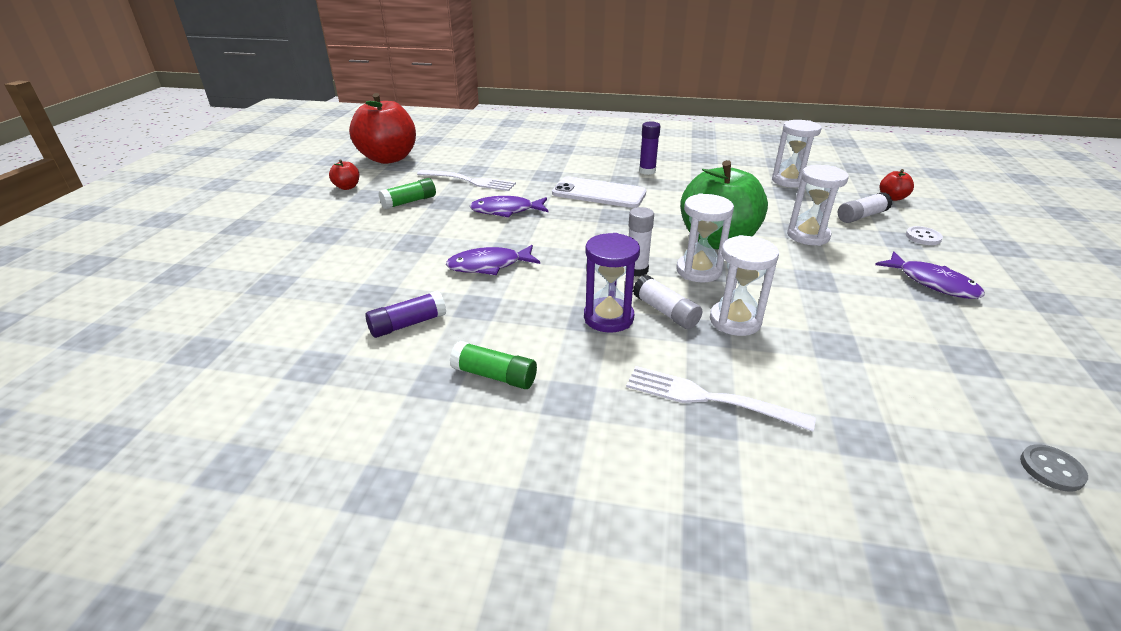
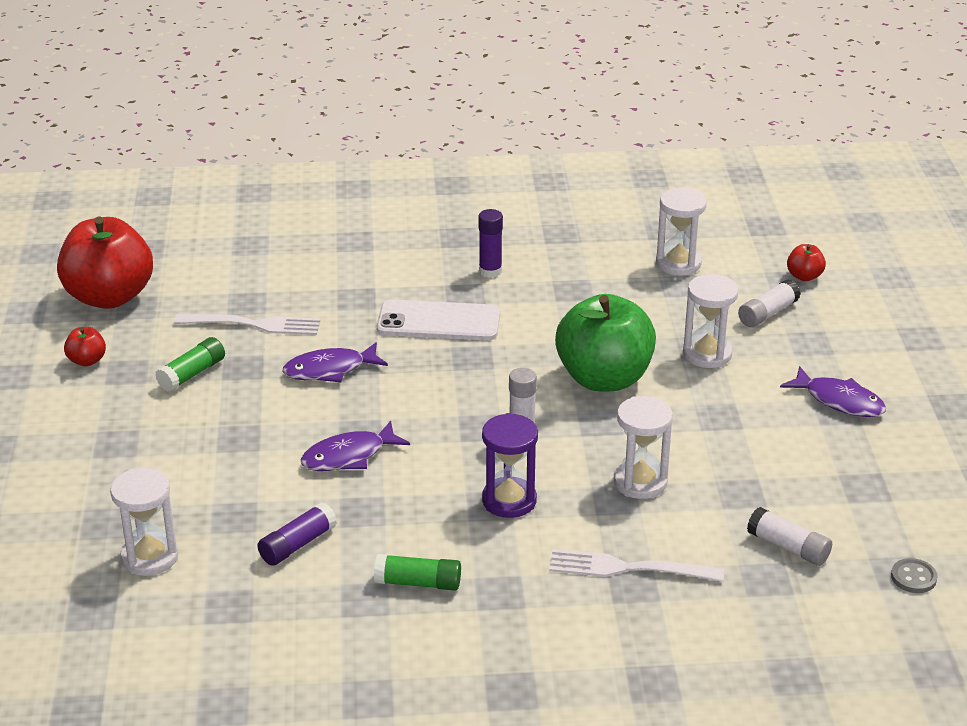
camera: 15 degrees left, 0 degrees up
white glue stick [633,275,702,329] -> white glue stick moved to [747,507,832,566]
white hourglass [676,193,734,282] -> white hourglass moved to [110,468,178,576]
white button [906,226,943,245] -> none

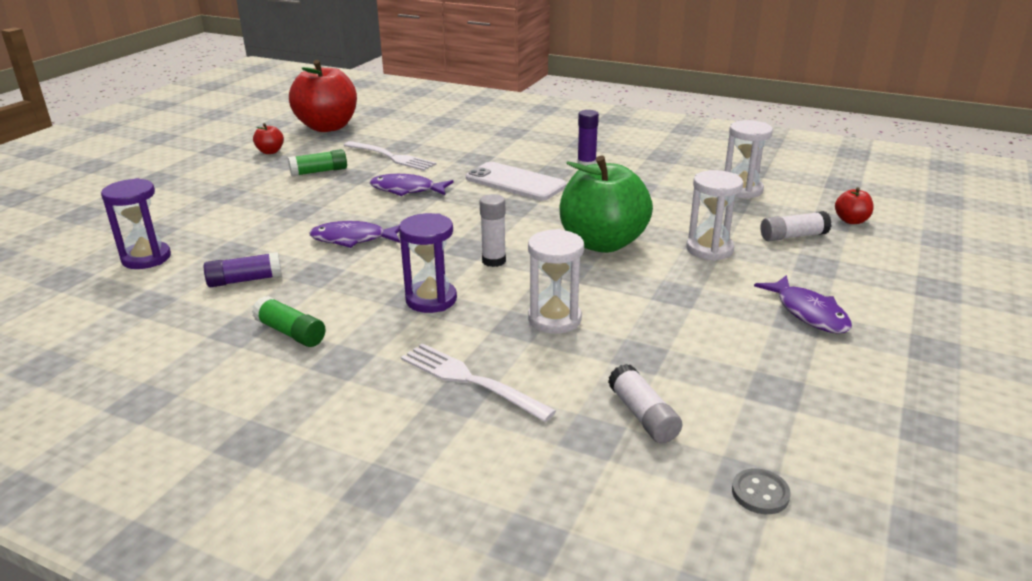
camera: 30 degrees right, 5 degrees down
white hourglass [110,468,178,576] -> purple hourglass [101,178,171,269]

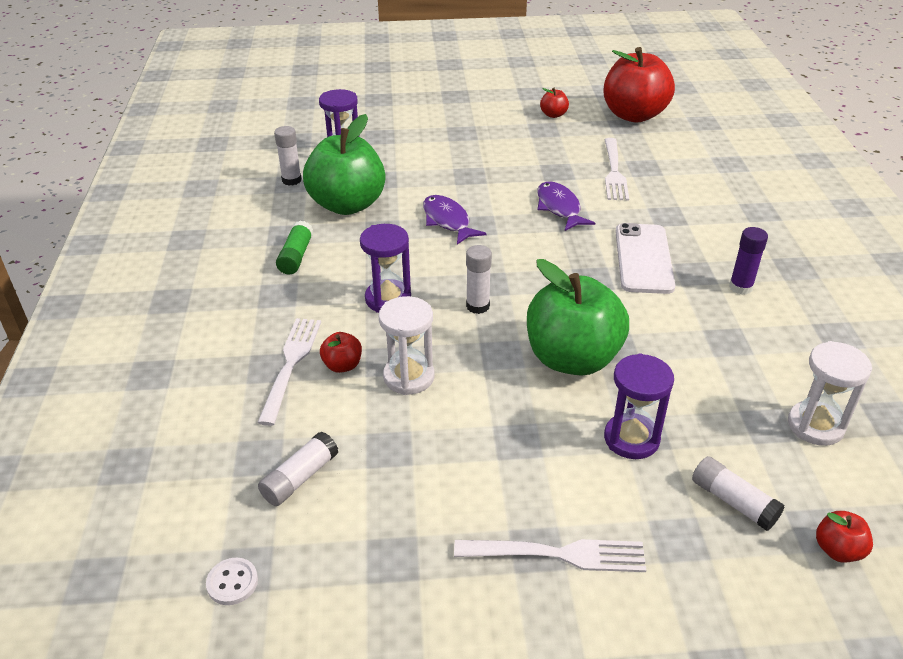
camera: 60 degrees right, 10 degrees up
purple glue stick [204,252,282,287] -> green apple [303,114,385,215]
green glue stick [288,149,347,176] -> none
white hourglass [686,170,743,261] -> purple hourglass [604,353,674,459]
grey button [732,469,791,514] -> white button [206,558,258,605]
purple fish [754,275,852,334] -> white fork [454,539,647,572]
none -> white glue stick [274,126,302,186]
none -> red apple [320,332,362,373]

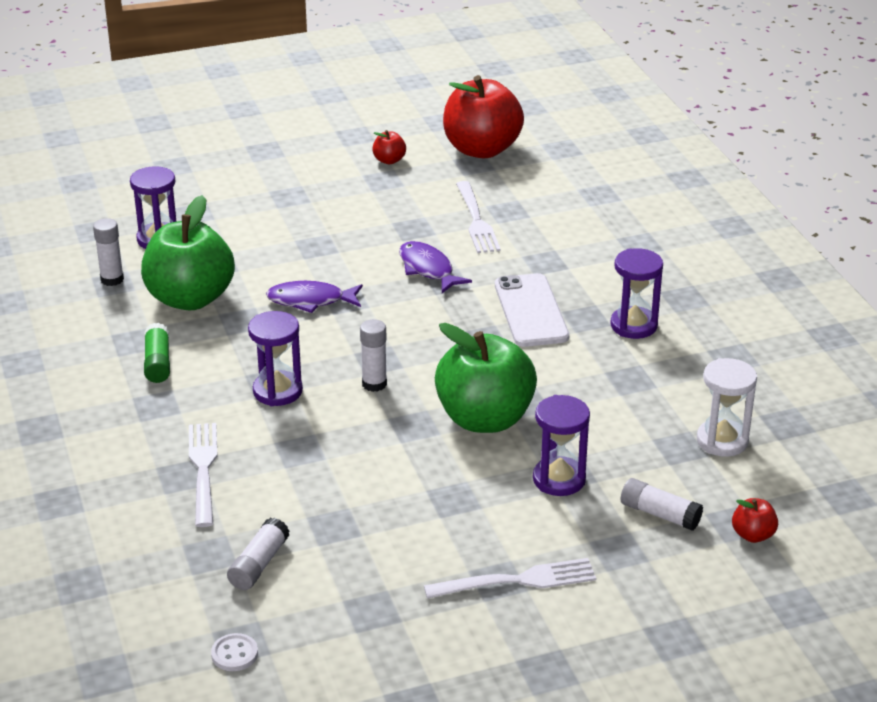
camera: 15 degrees left, 5 degrees down
red apple [320,332,362,373] -> none
white hourglass [379,296,434,395] -> none
purple fish [423,195,486,245] -> purple fish turned 45 degrees counterclockwise [266,281,363,313]
purple glue stick [729,227,768,295] -> purple hourglass [610,248,663,339]

